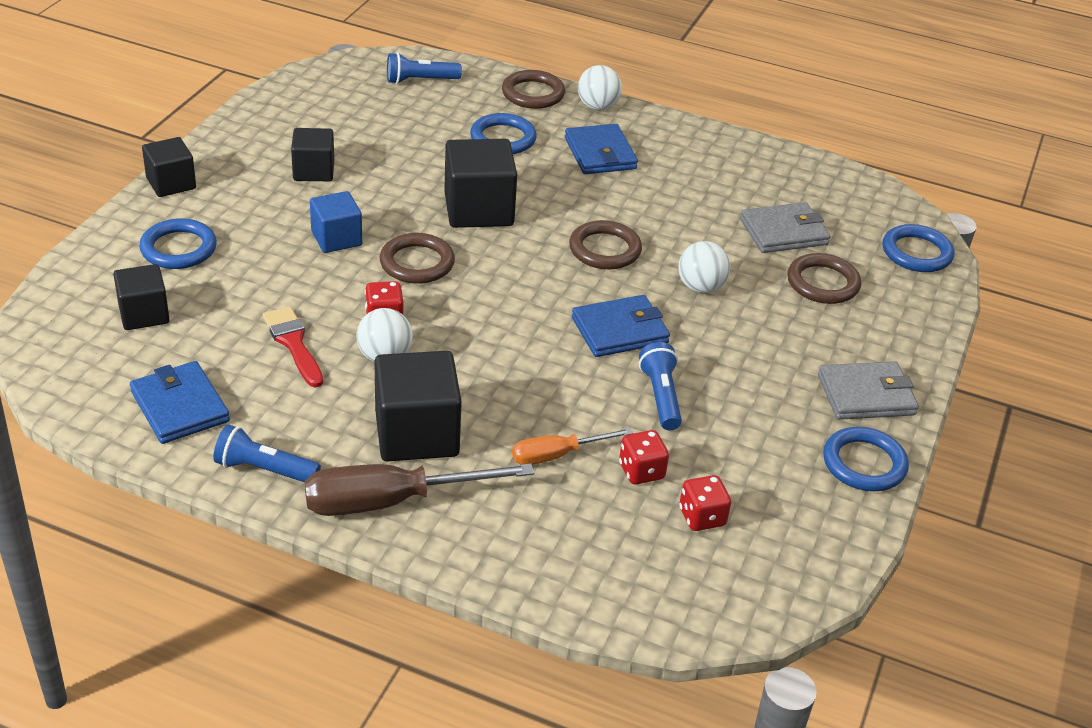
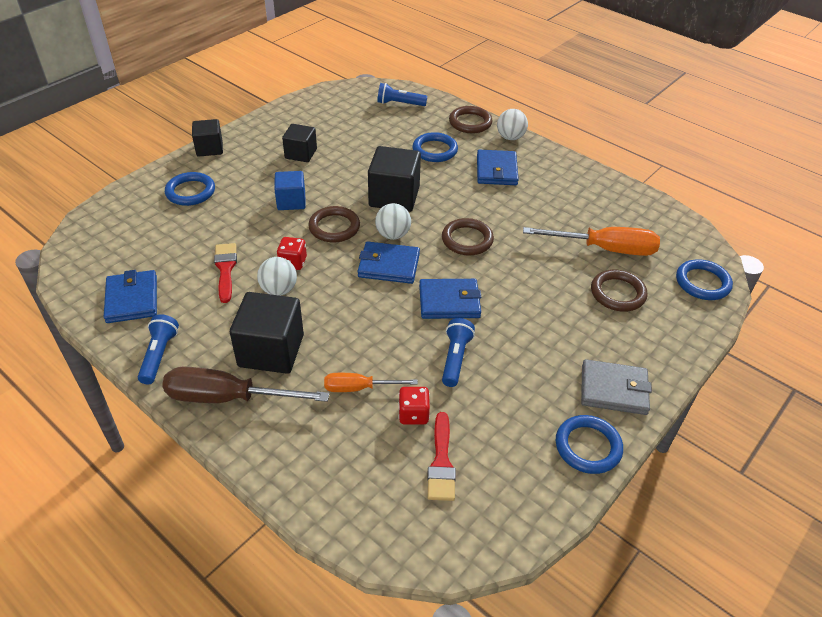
camera: 20 degrees right, 5 degrees up
black cube [113,264,170,330] -> none
blue flashlight [213,425,321,482] -> blue flashlight turned 60 degrees clockwise [138,314,179,384]
white ball [678,241,730,293] -> white ball moved to [375,203,411,240]
red dice [679,475,731,531] -> red brush [427,412,456,501]
grey wallet [740,202,830,253] -> orange screwdriver [523,227,660,256]
none -> blue wallet [358,241,420,284]

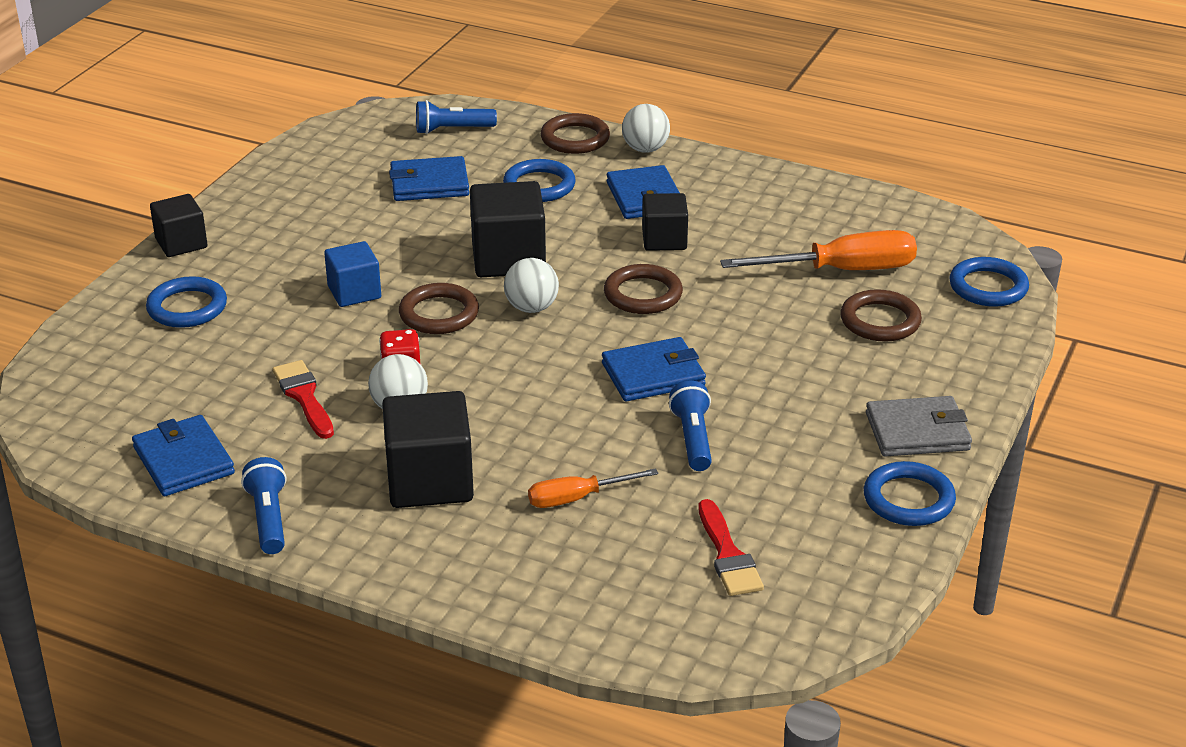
camera: 15 degrees left, 10 degrees down
brown screwdriver [162,367,329,403] -> none
black cube [282,124,317,162] -> black cube moved to [642,193,688,251]
blue wallet [358,241,420,284] -> blue wallet moved to [389,156,469,201]
red dice [398,387,430,425] -> none

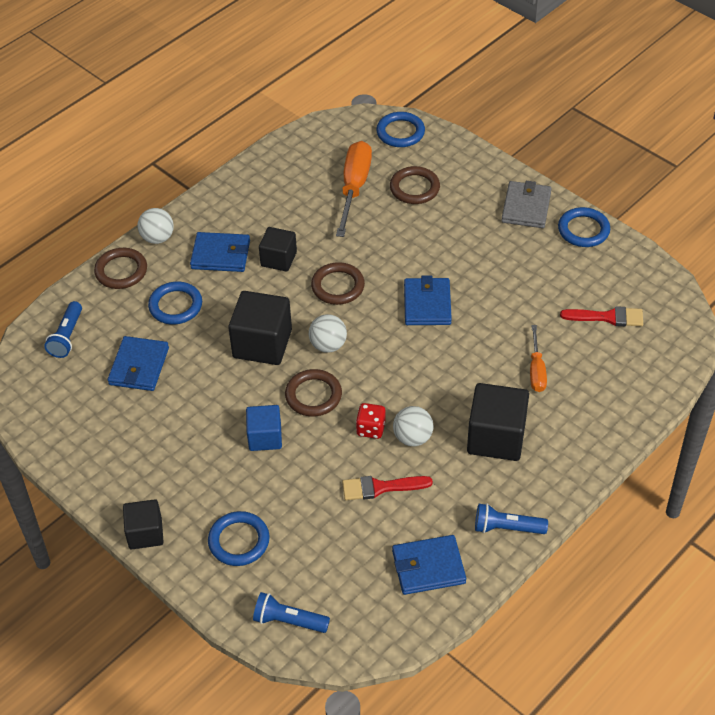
camera: 70 degrees left, 15 degrees up
blue flashlight [669,381,712,471] -> blue flashlight moved to [253,592,330,633]

